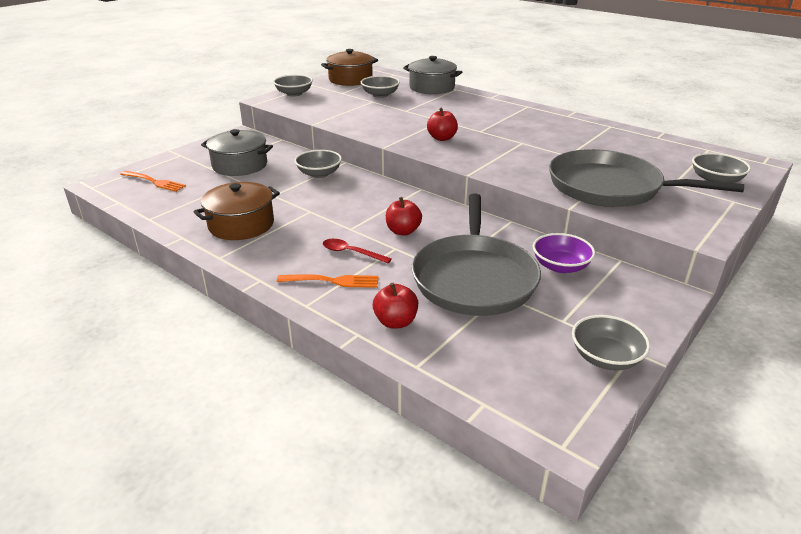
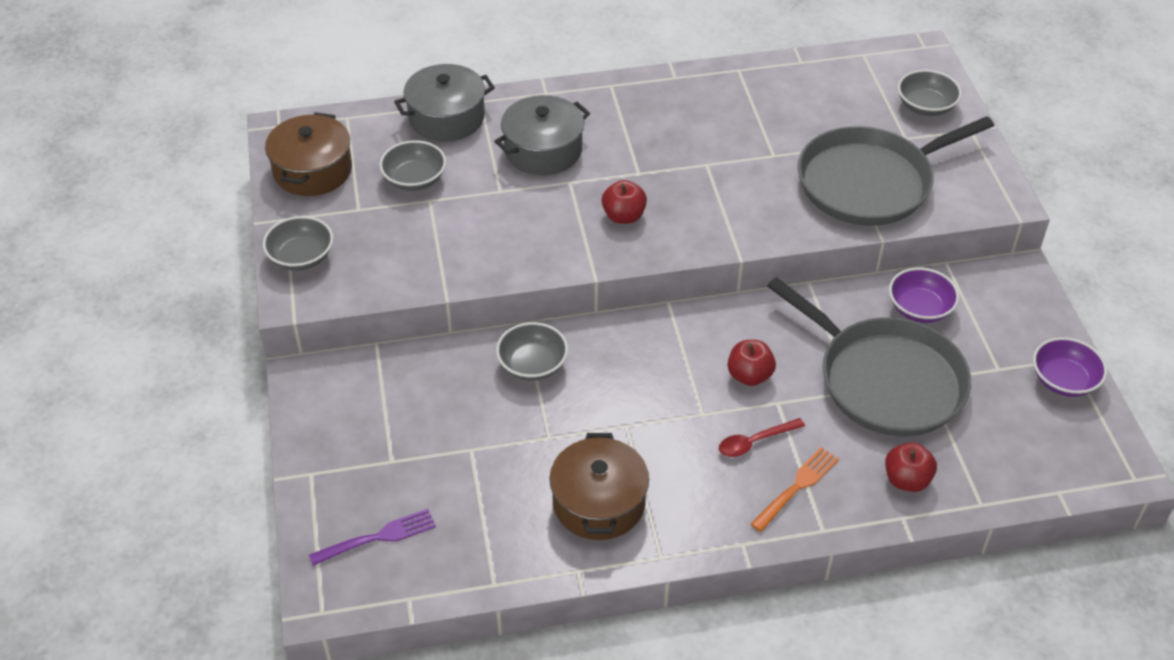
camera: 50 degrees left, 15 degrees up
orange fork [120,171,186,192] -> purple fork [309,509,436,566]
grey pot [201,129,273,176] -> grey pot moved to [494,95,590,175]
grey bowl [572,315,650,370] -> purple bowl [1033,337,1107,397]

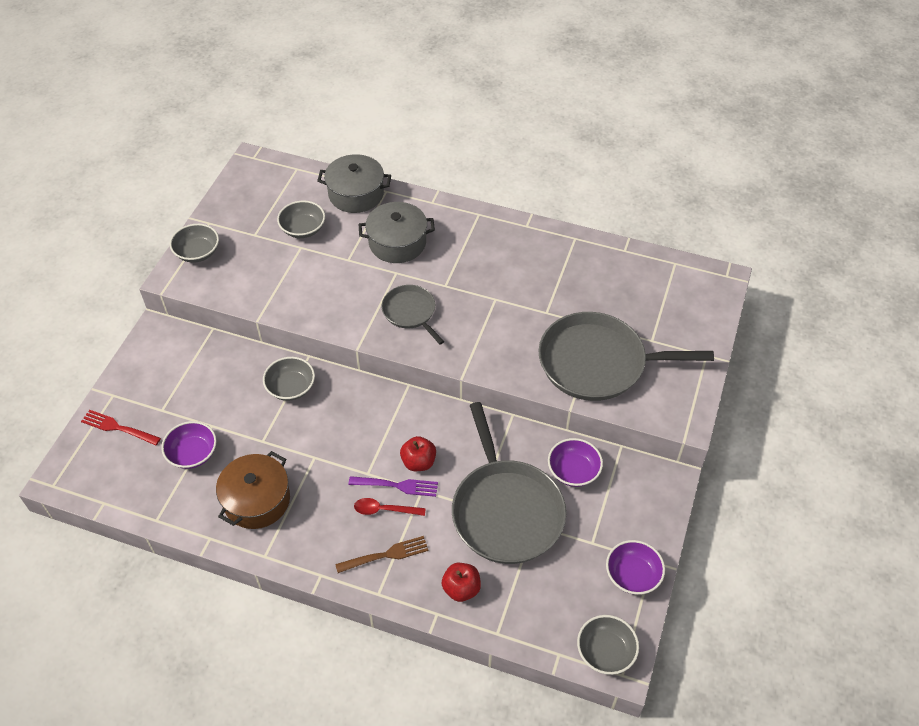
camera: 30 degrees right, 5 degrees up
brown pot [265,112,352,196] -> none
purple fork [309,509,436,566] -> purple fork moved to [349,476,438,497]
red apple [602,180,647,224] -> grey pan [381,285,444,344]
orange fork [751,447,839,532] -> brown fork [335,536,428,573]
grey bowl [898,70,962,116] -> grey bowl moved to [577,615,639,675]
none -> red fork [81,410,161,445]
none -> purple bowl [161,421,217,469]

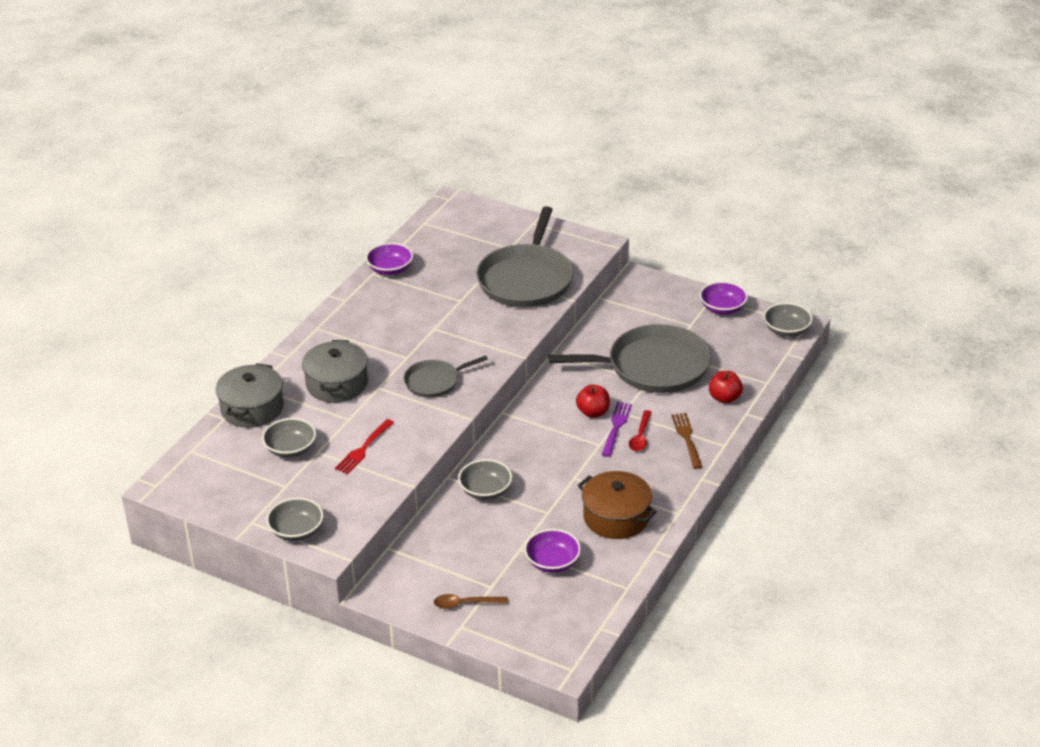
camera: 80 degrees left, 15 degrees down
red fork [81,410,161,445] -> red fork moved to [335,419,394,474]
purple bowl [548,438,603,487] -> purple bowl moved to [366,243,413,275]
none -> brown spoon [434,594,508,609]

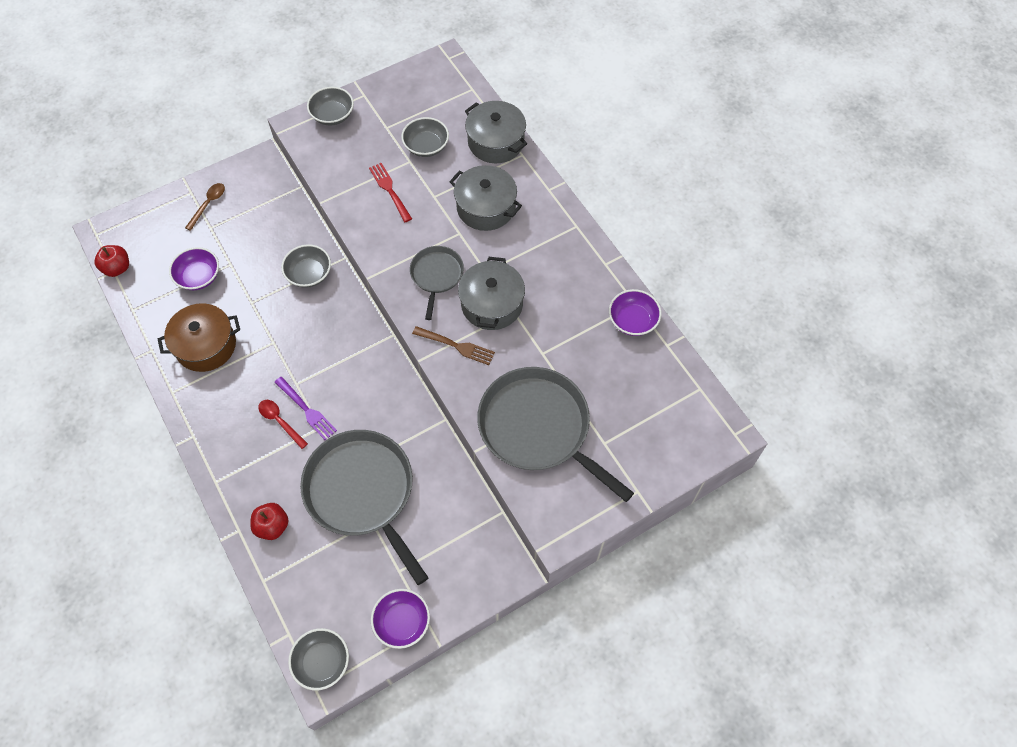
camera: 120 degrees right, 25 degrees up
grey pan [548,324,711,393] -> grey pan turned 120 degrees clockwise [300,430,428,585]
red apple [576,384,610,418] -> red apple moved to [94,245,129,277]
brown fork [671,413,702,469] -> brown fork moved to [412,326,495,365]
none -> grey pot [458,257,525,330]

